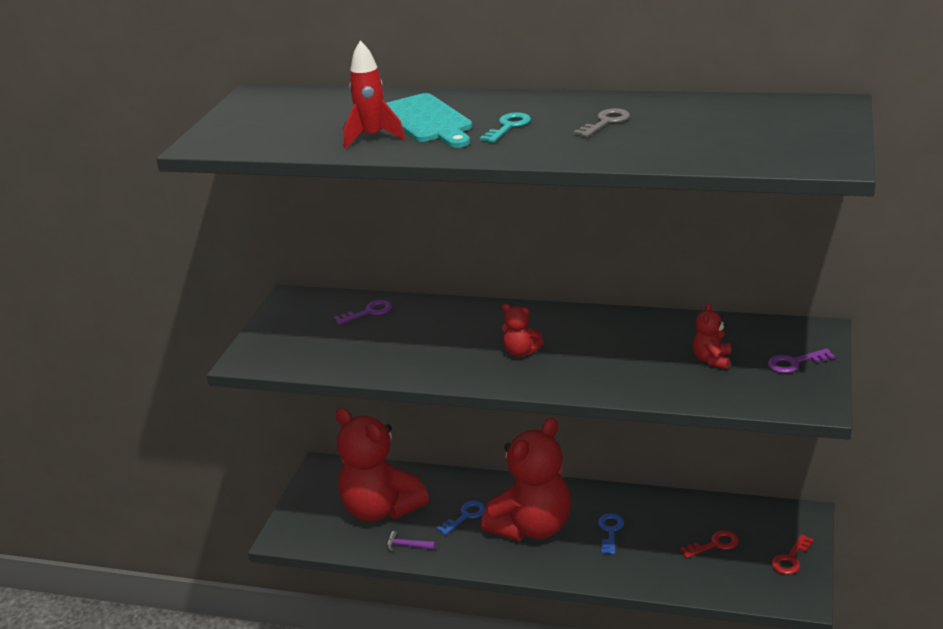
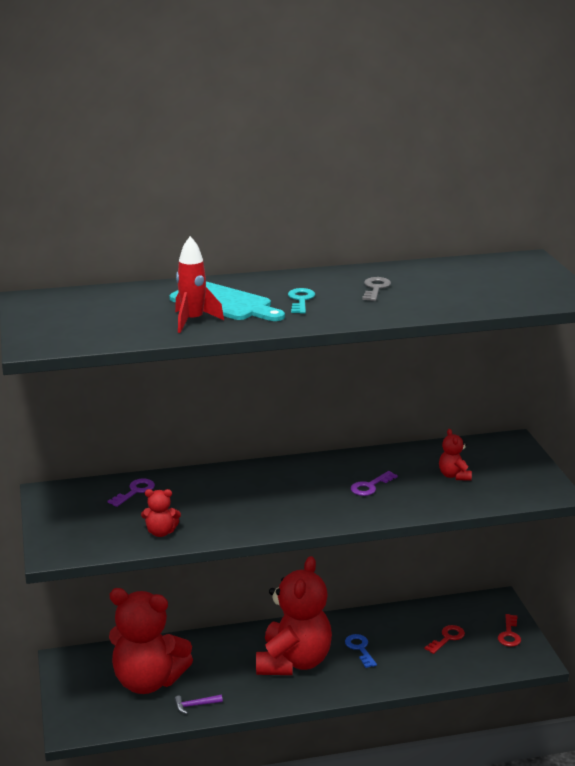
camera: 30 degrees left, 5 degrees down
blue key [436,501,486,535] -> none
red teddy bear [502,304,544,357] -> red teddy bear moved to [141,489,181,537]
purple key [768,348,835,373] -> purple key moved to [351,471,398,496]

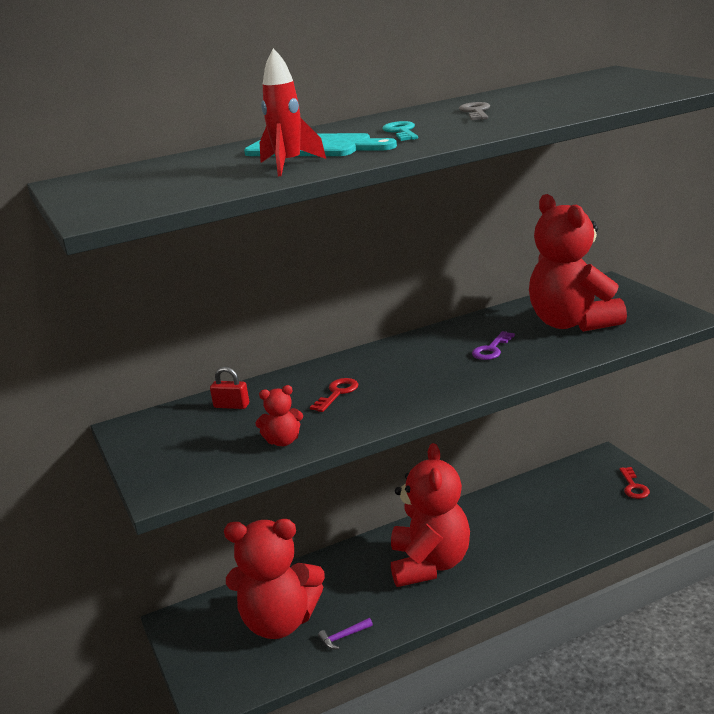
camera: 10 degrees left, 0 degrees up
purple key [108,479,155,507] -> red padlock [210,367,249,409]
blue key [345,634,377,668] -> none
red key [424,625,465,654] -> red key moved to [310,378,358,412]
red teddy bear [439,429,472,480] -> red teddy bear [529,194,627,332], size x2.42

